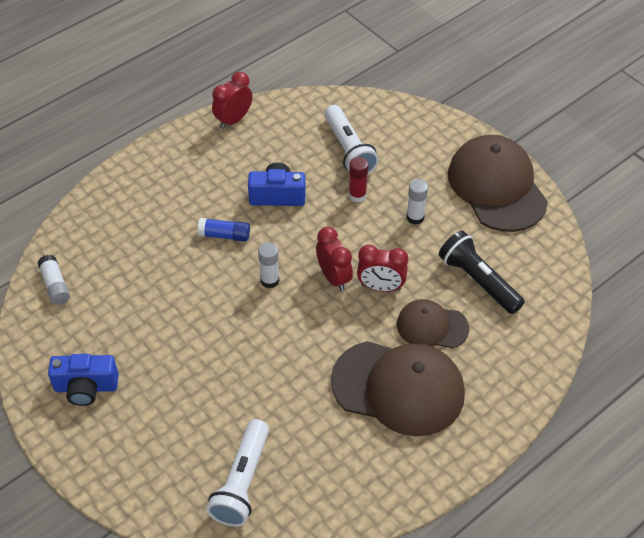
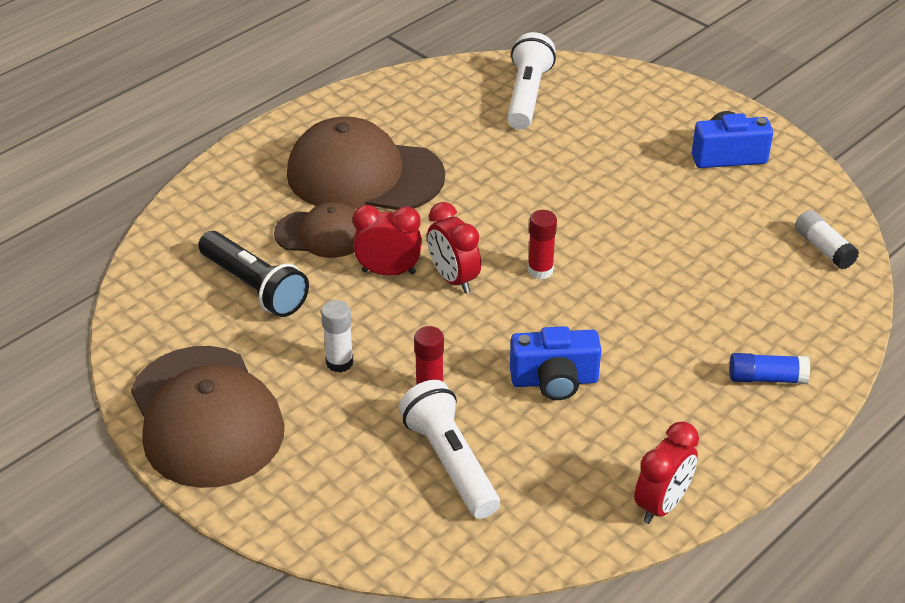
camera: 175 degrees right, 10 degrees down
blue glue stick [198,218,250,242] -> blue glue stick moved to [729,353,810,384]
white glue stick [258,242,279,288] -> red glue stick [528,210,557,280]

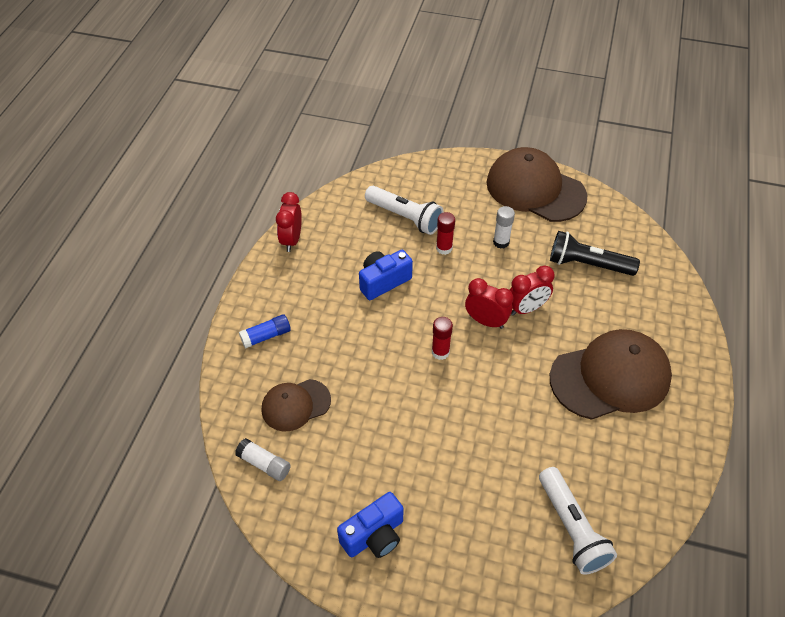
camera: 150 degrees right, 10 degrees up
brown cap [274,202,356,258] -> brown cap moved to [262,379,331,431]

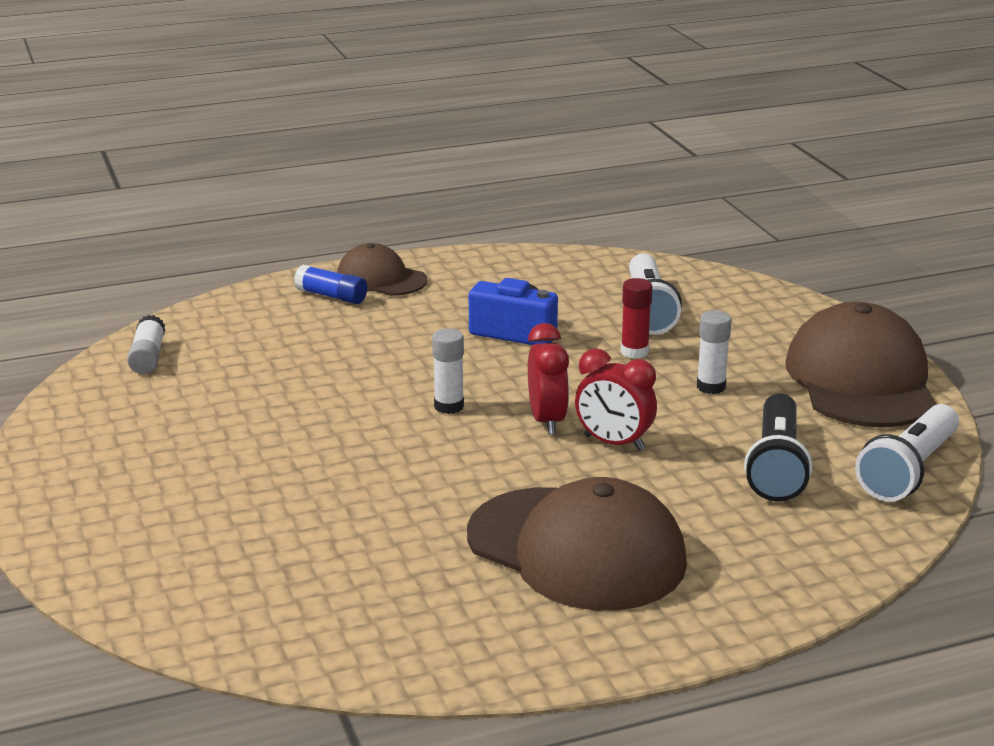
camera: 55 degrees right, 25 degrees down
brown cap [262,379,331,431] -> brown cap moved to [337,243,428,296]
red clock [276,192,302,252] -> none
blue camera [337,492,404,558] -> none
red glue stick [432,317,453,360] -> white glue stick [432,328,464,414]
white flashlight [539,467,617,575] -> white flashlight moved to [855,404,959,501]
black flashlight [550,231,640,276] -> black flashlight turned 150 degrees counterclockwise [744,393,812,501]

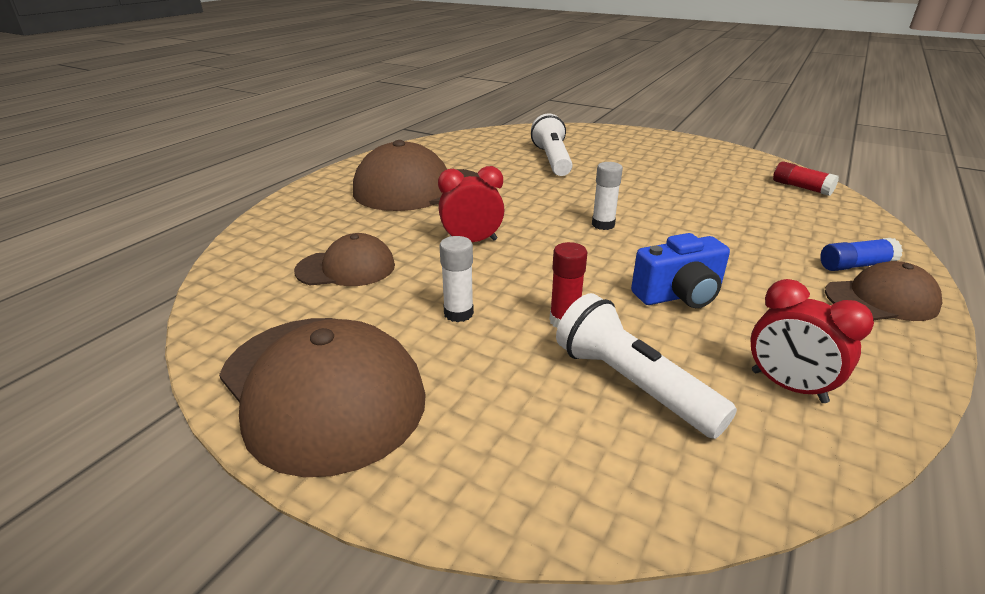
camera: 140 degrees right, 5 degrees up
white glue stick [127,315,165,374] -> red glue stick [773,161,839,196]
red clock [528,323,569,435] -> red clock moved to [750,279,874,403]
black flashlight [744,393,812,501] -> brown cap [294,233,395,286]
white flashlight [855,404,959,501] -> white flashlight moved to [531,113,573,176]

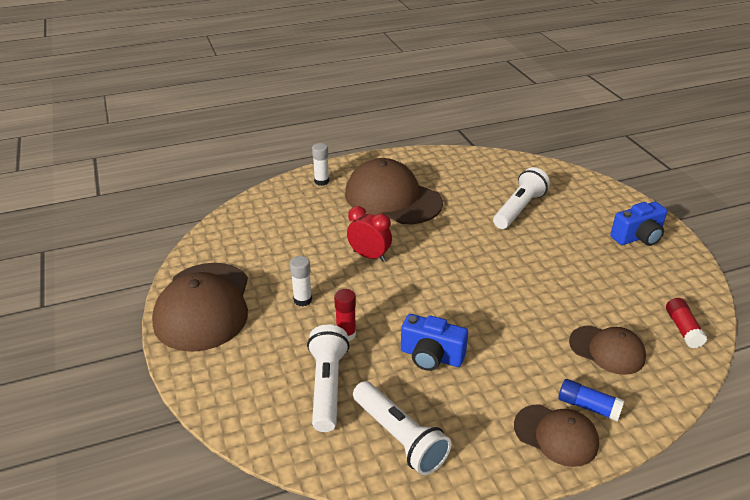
camera: 40 degrees right, 5 degrees up
brown cap [294,233,395,286] -> brown cap moved to [569,325,646,375]
white glue stick [592,162,623,230] -> white glue stick moved to [312,143,329,186]
red clock [750,279,874,403] -> white flashlight [353,381,451,475]
none -> blue camera [610,202,667,246]

